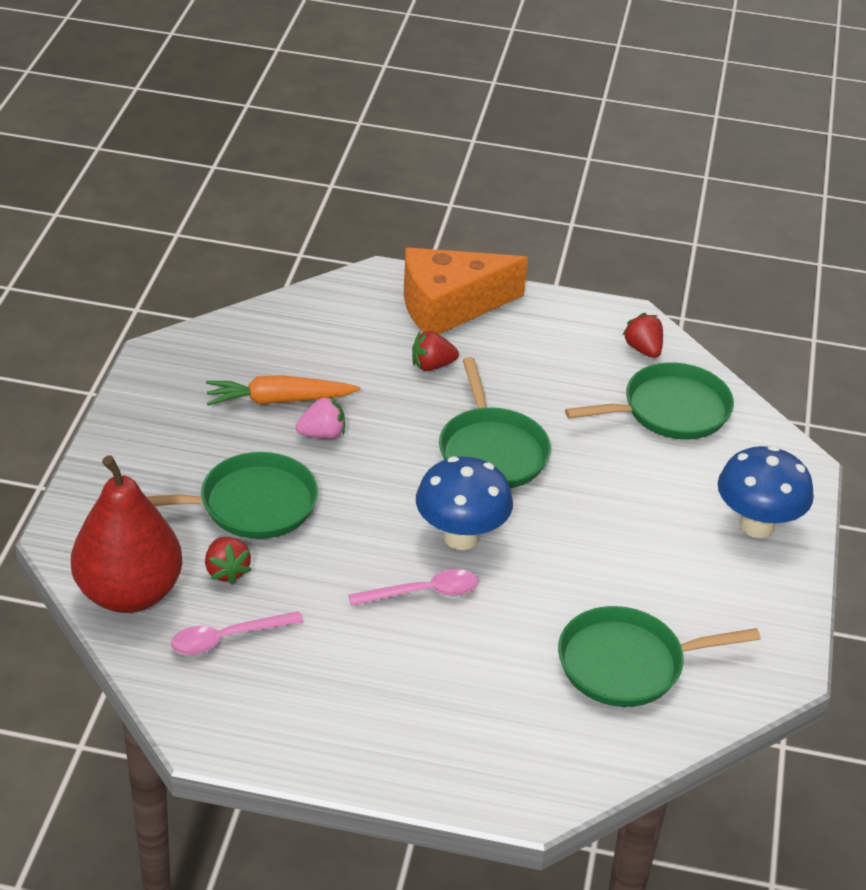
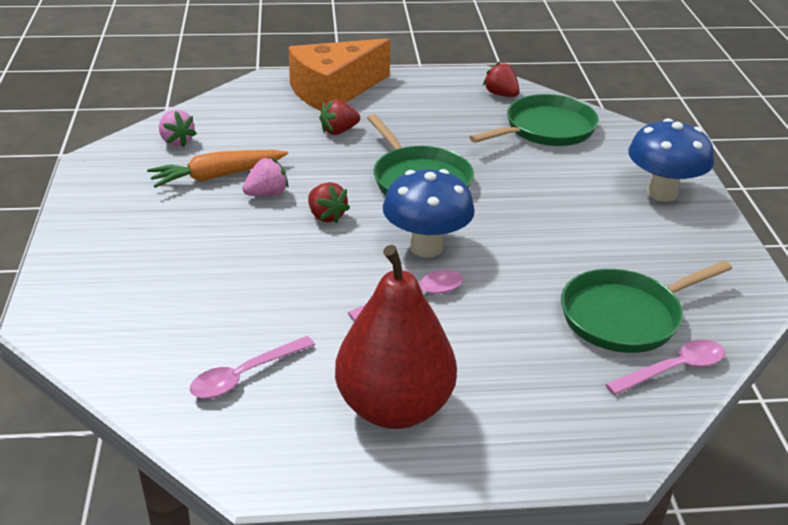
camera: 15 degrees left, 5 degrees down
red pear [71,455,183,613] -> red pear moved to [335,245,457,429]
green pan [146,452,318,539] -> none
red strawberry [205,537,251,585] -> red strawberry moved to [308,182,350,224]
none -> pink strawberry [159,110,197,147]
none -> pink spoon [605,340,725,395]

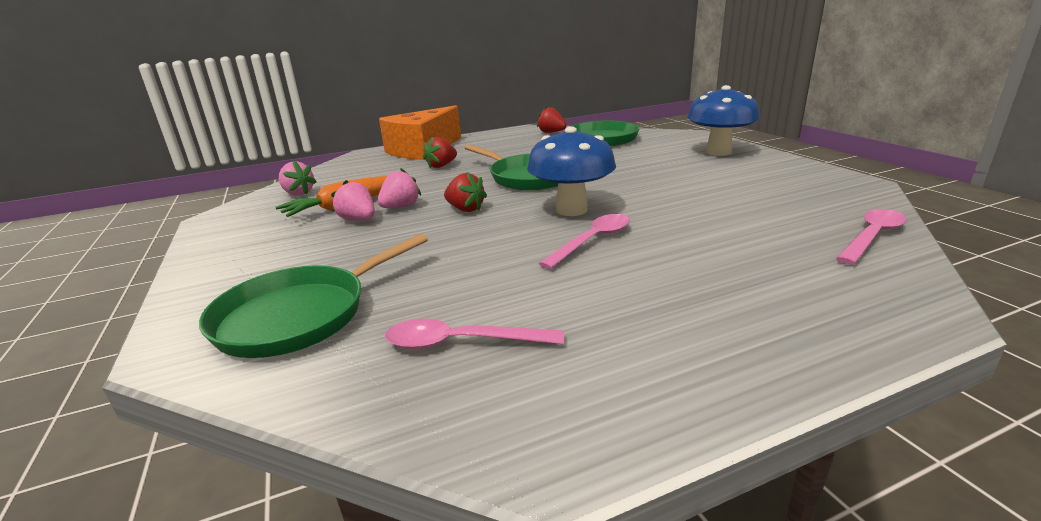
camera: 15 degrees left, 10 degrees down
pink spoon [190,336,315,399] -> pink spoon turned 60 degrees clockwise [385,319,564,349]
red pear [335,245,457,429] -> none
green pan [561,261,732,353] -> green pan moved to [199,234,428,358]
none -> pink strawberry [331,180,375,220]

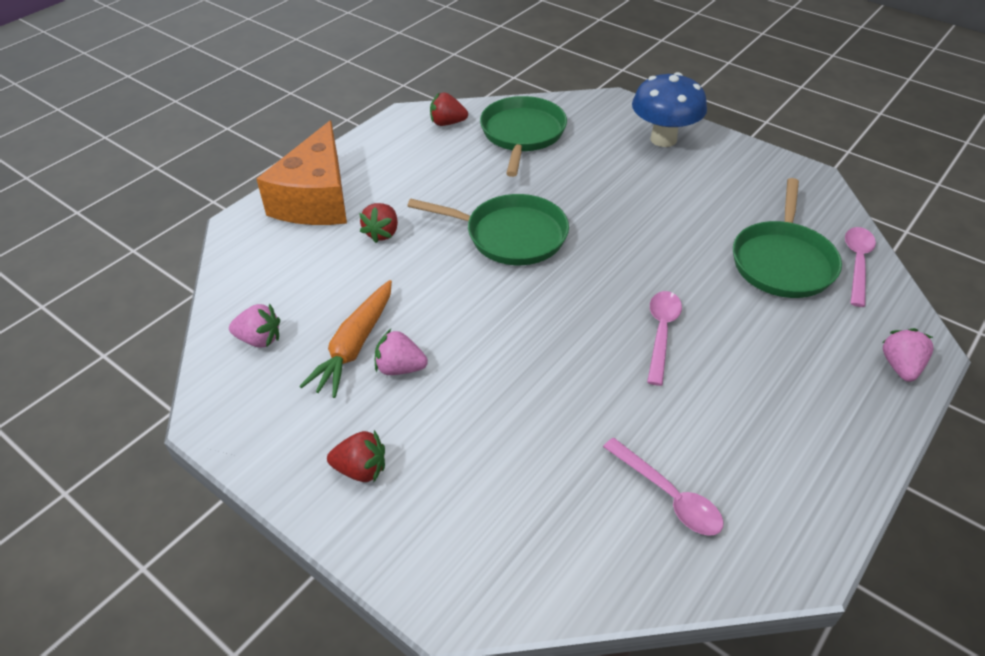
camera: 30 degrees left, 20 degrees up
green pan [199,234,428,358] -> green pan moved to [733,178,842,298]
pink strawberry [377,168,421,208] -> pink strawberry moved to [882,328,933,382]
pink spoon [385,319,564,349] -> pink spoon turned 105 degrees counterclockwise [603,438,724,536]
red strawberry [444,172,487,212] -> red strawberry moved to [327,430,385,482]
blue mushroom [527,127,616,216] -> none

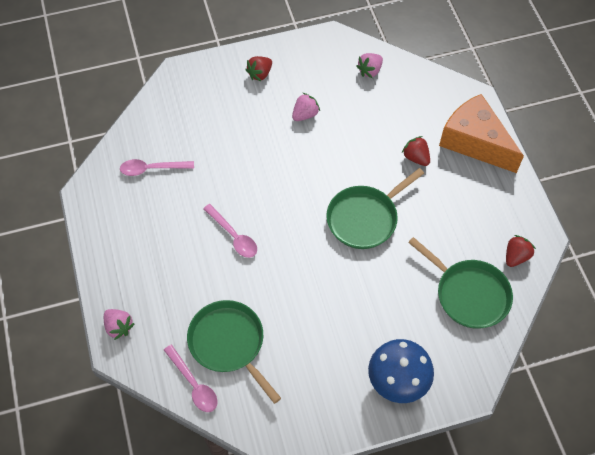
camera: 125 degrees right, 15 degrees up
orange carrot [299,280,392,398] -> none

